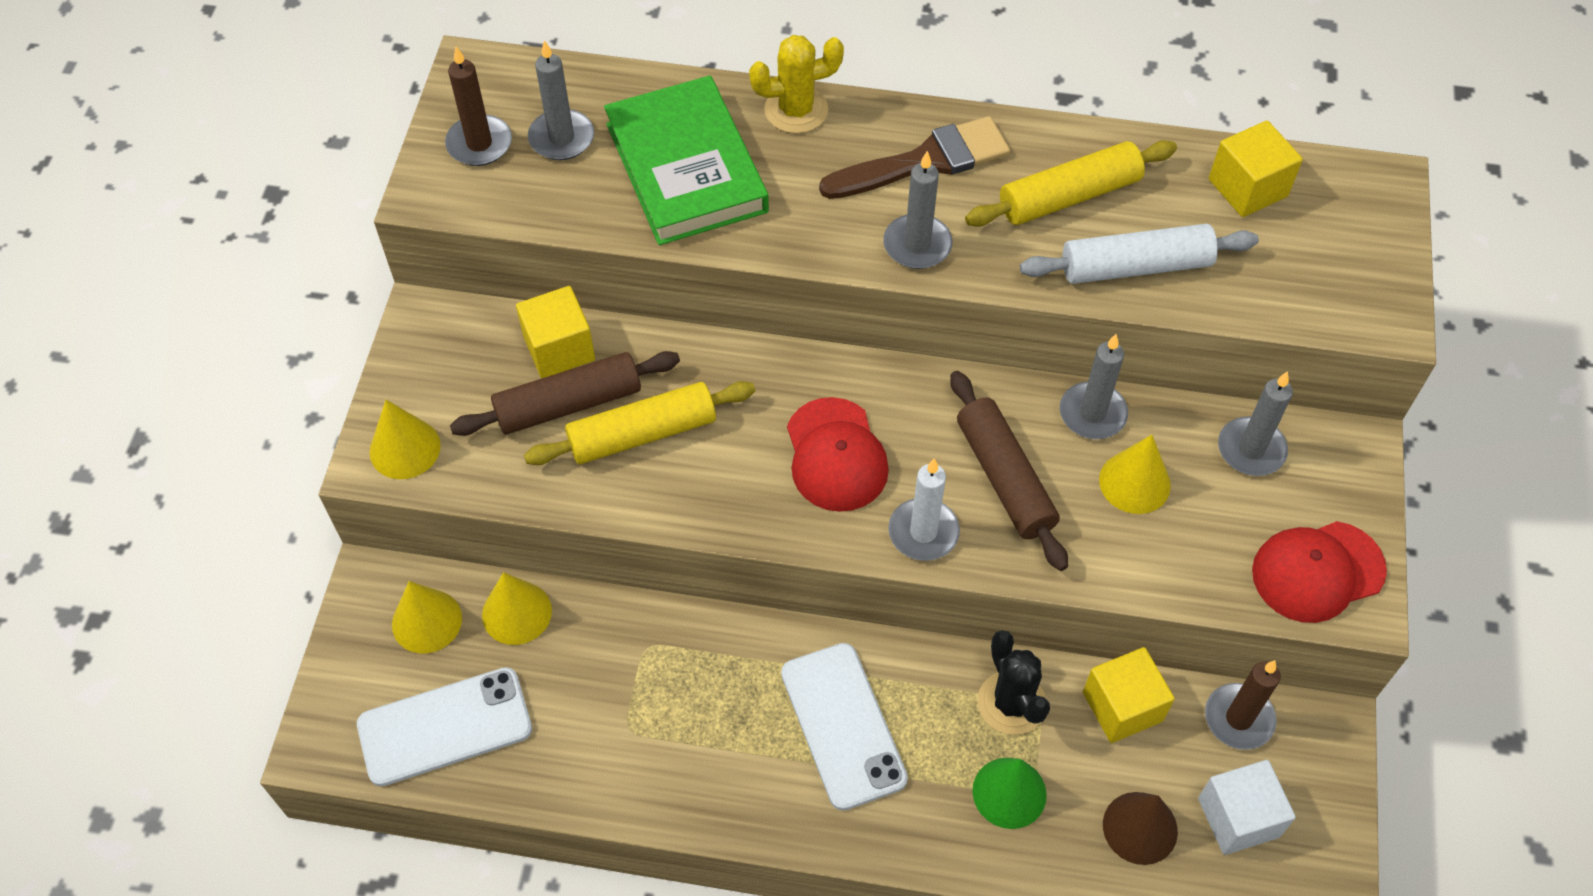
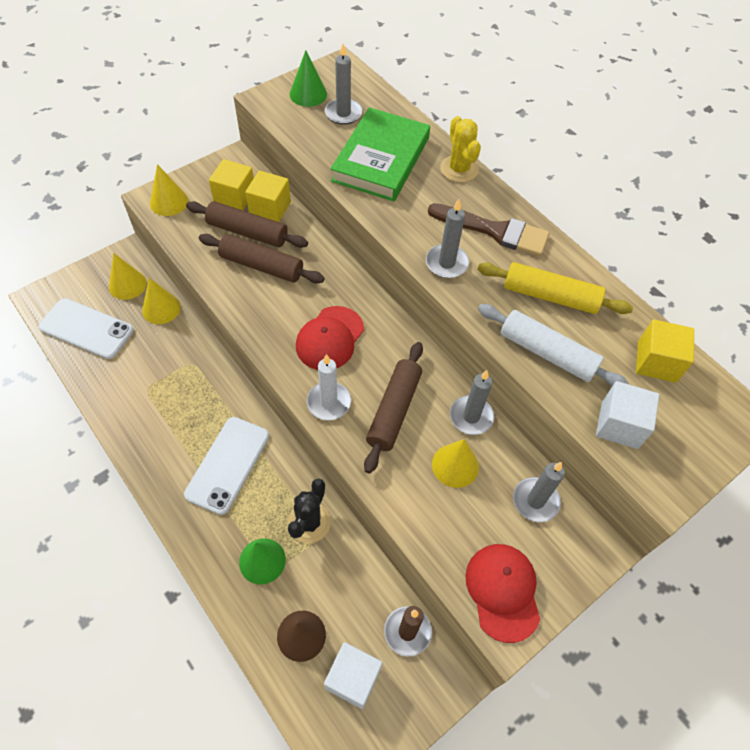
camera: 40 degrees right, 0 degrees up
brown candle [445,46,512,166] -> green cone [290,50,327,107]
yellow rolling pin [524,381,755,465] -> brown rolling pin [199,234,325,283]
yellow cactus [749,35,844,134] -> yellow cactus turned 45 degrees clockwise [440,116,481,183]
yellow cube [1083,647,1175,743] -> yellow cube moved to [209,159,254,210]
red cap [1252,521,1387,623] -> red cap turned 60 degrees clockwise [466,544,540,643]
none -> white cube [596,381,659,449]

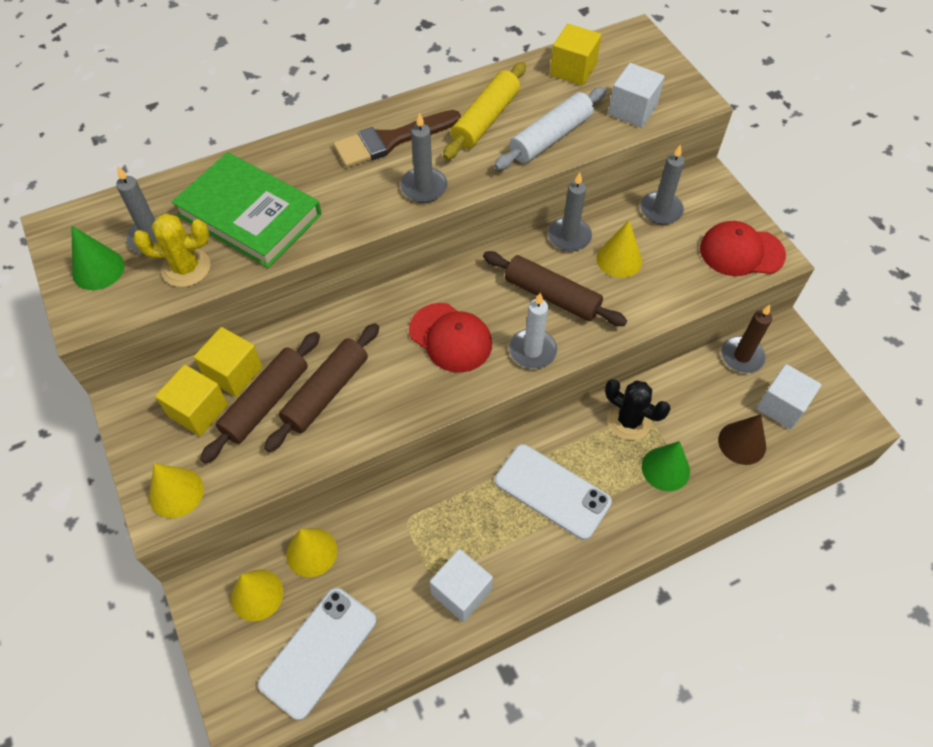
camera: 75 degrees left, 0 degrees up
brown brush [428,203,549,256] -> brown brush turned 150 degrees counterclockwise [333,110,461,168]
yellow cactus [440,116,481,183] -> yellow cactus moved to [133,214,211,287]
none -> white cube [430,549,493,622]

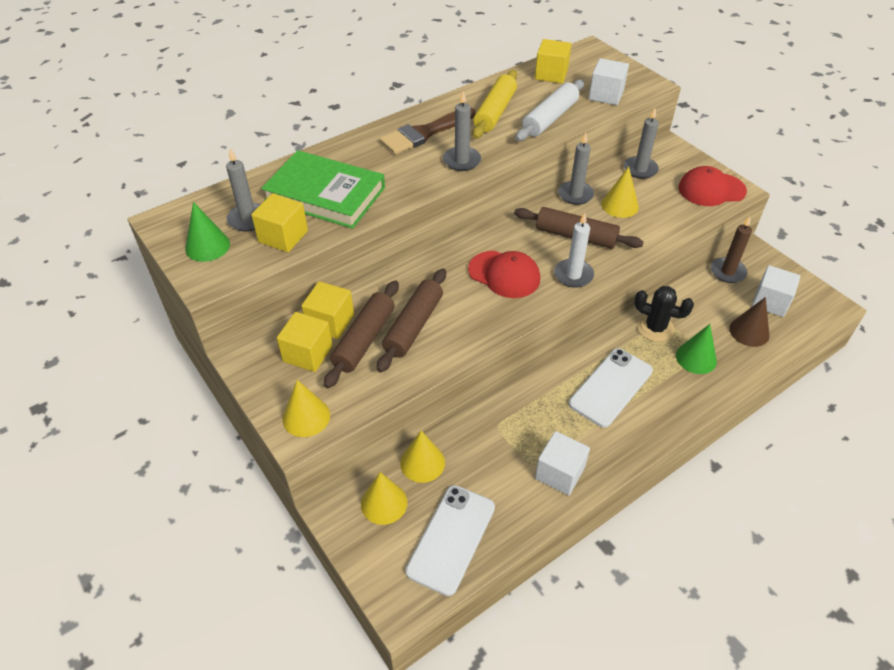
camera: 10 degrees left, 10 degrees down
yellow cactus [133,214,211,287] -> yellow cube [251,193,308,252]
white phone [495,444,612,540] -> white phone turned 75 degrees counterclockwise [569,348,653,428]

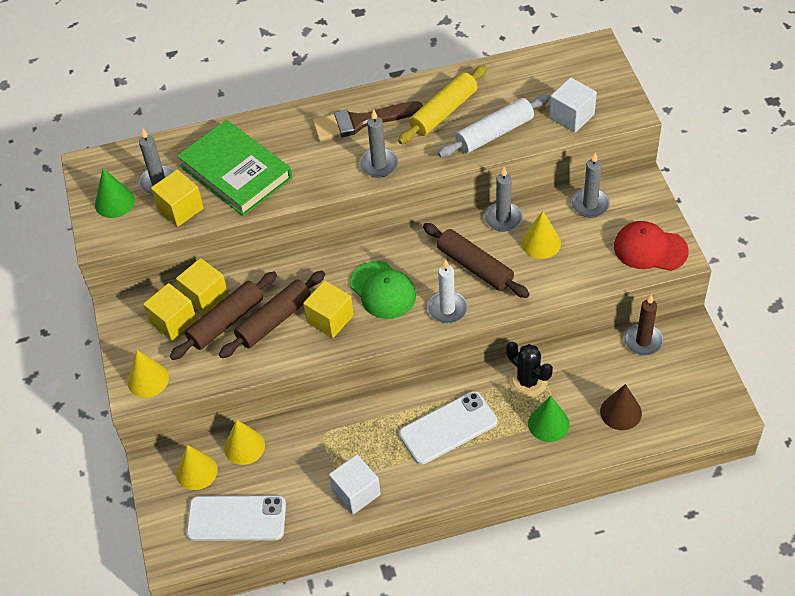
camera: 25 degrees right, 5 degrees up
white phone [406,485,495,596] -> white phone turned 45 degrees clockwise [186,495,286,541]
red cap [468,251,540,298] -> green cap [350,261,416,319]
yellow cube [535,39,571,84] -> yellow cube moved to [303,281,354,338]
white cube [752,265,801,317] -> none

